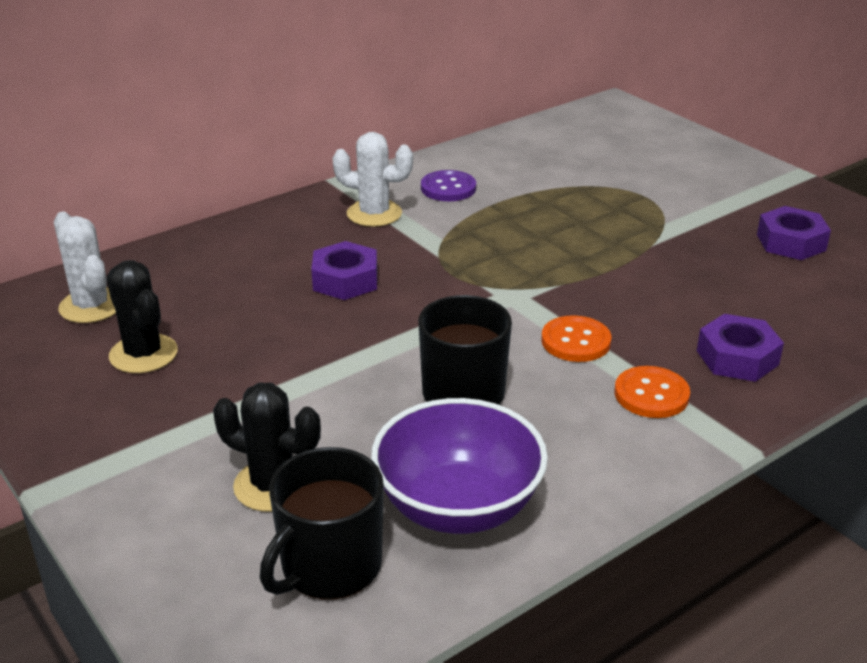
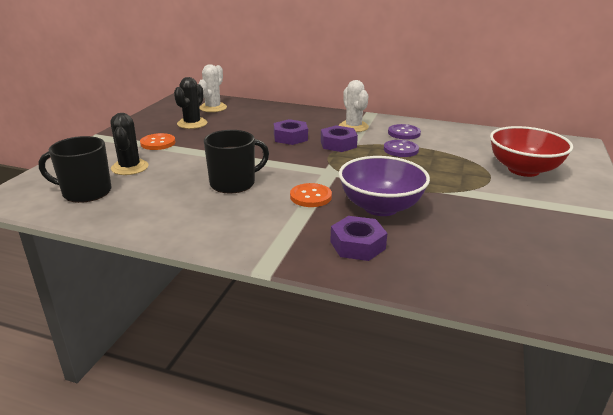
camera: 55 degrees right, 5 degrees down
purple bowl [371,398,548,534] -> purple bowl moved to [339,156,430,216]
orange button [615,366,690,418] -> orange button moved to [140,133,176,150]
purple nut [757,206,831,260] -> purple nut moved to [321,125,358,152]
none -> purple button [384,140,419,157]
none -> red bowl [490,126,573,177]

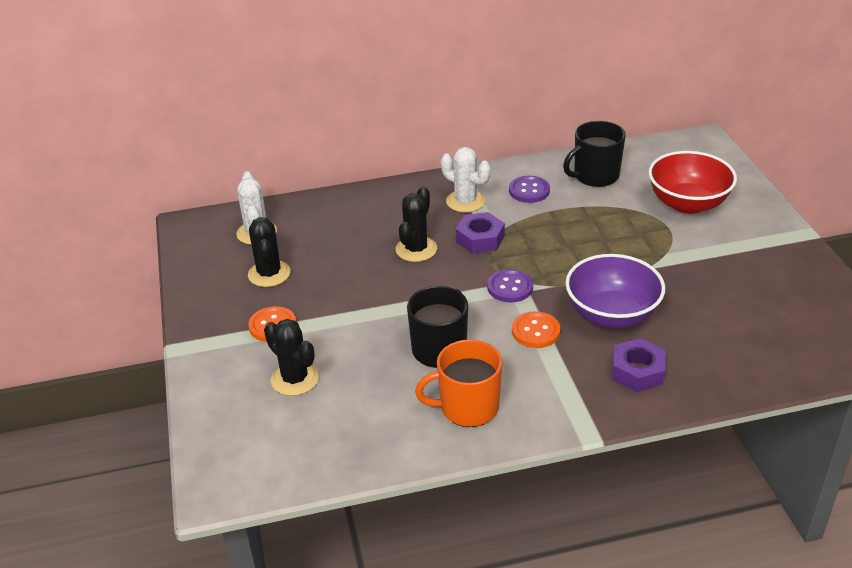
camera: 30 degrees left, 10 degrees up
black mug [38,136,111,203] -> black mug moved to [563,121,626,187]
purple nut [274,119,308,145] -> black cactus [396,186,437,262]
purple button [384,140,419,157] -> purple button moved to [487,269,533,302]
none -> orange mug [415,339,502,427]

